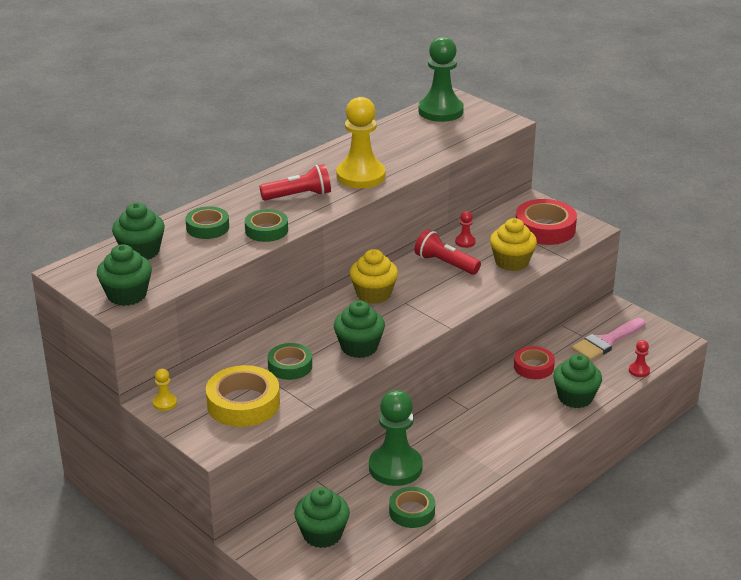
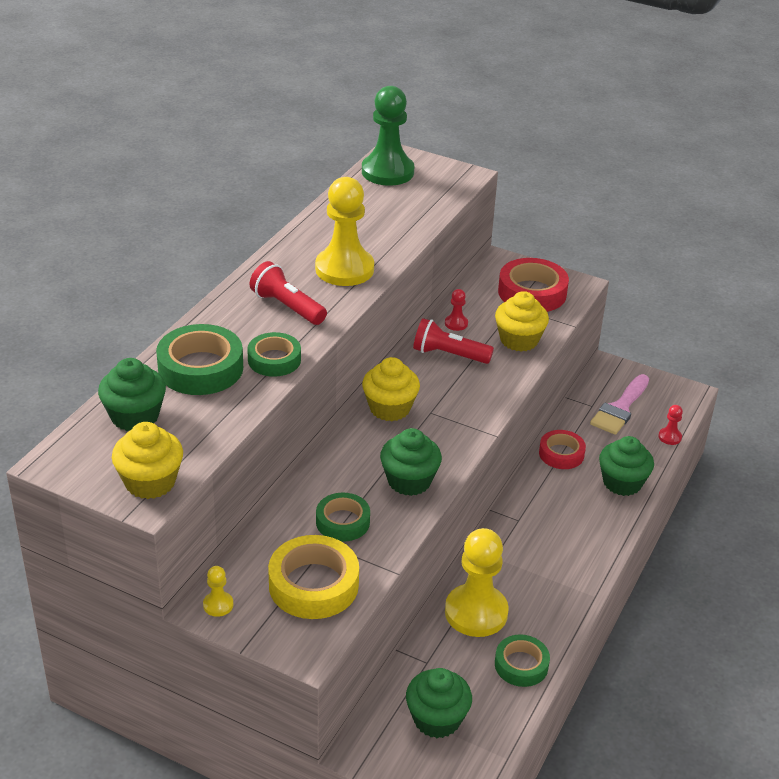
camera: 20 degrees left, 5 degrees up
green cupcake [97,244,152,306] -> yellow cupcake [112,422,183,499]
green tape [186,206,229,239] -> green tape [156,324,243,395], size x1.58
red flashlight [260,164,331,200] -> red flashlight turned 105 degrees counterclockwise [250,261,327,325]
green pawn [369,390,423,486] -> yellow pawn [445,528,509,637]

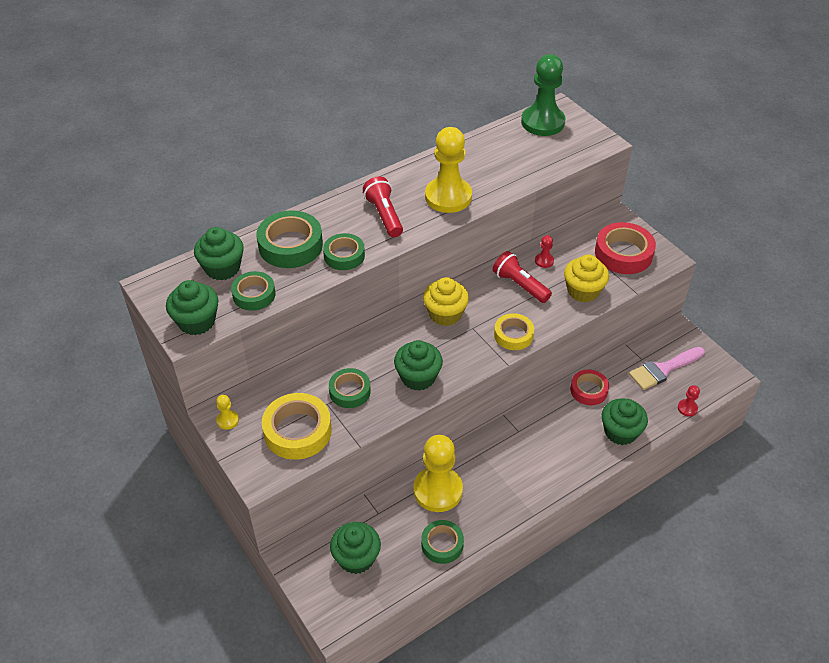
camera: 30 degrees right, 10 degrees up
yellow cupcake [112,422,183,499] -> green cupcake [166,280,218,335]
none -> green tape [231,271,276,311]
none -> yellow tape [494,313,534,350]

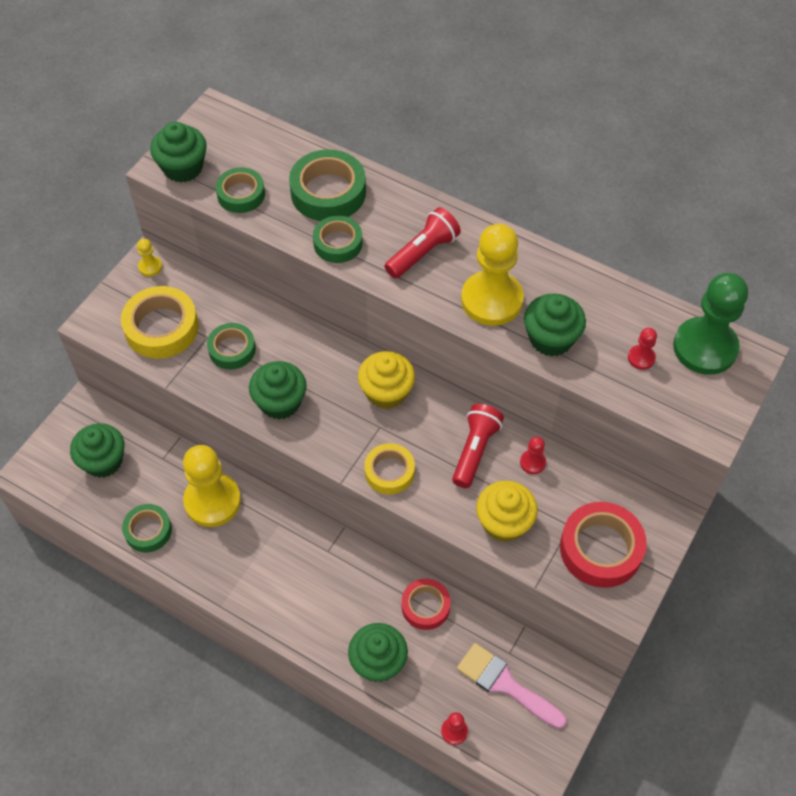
camera: 65 degrees right, 10 degrees up
green cupcake [194,227,244,280] -> green cupcake moved to [524,294,586,356]
none -> red pawn [628,328,657,370]

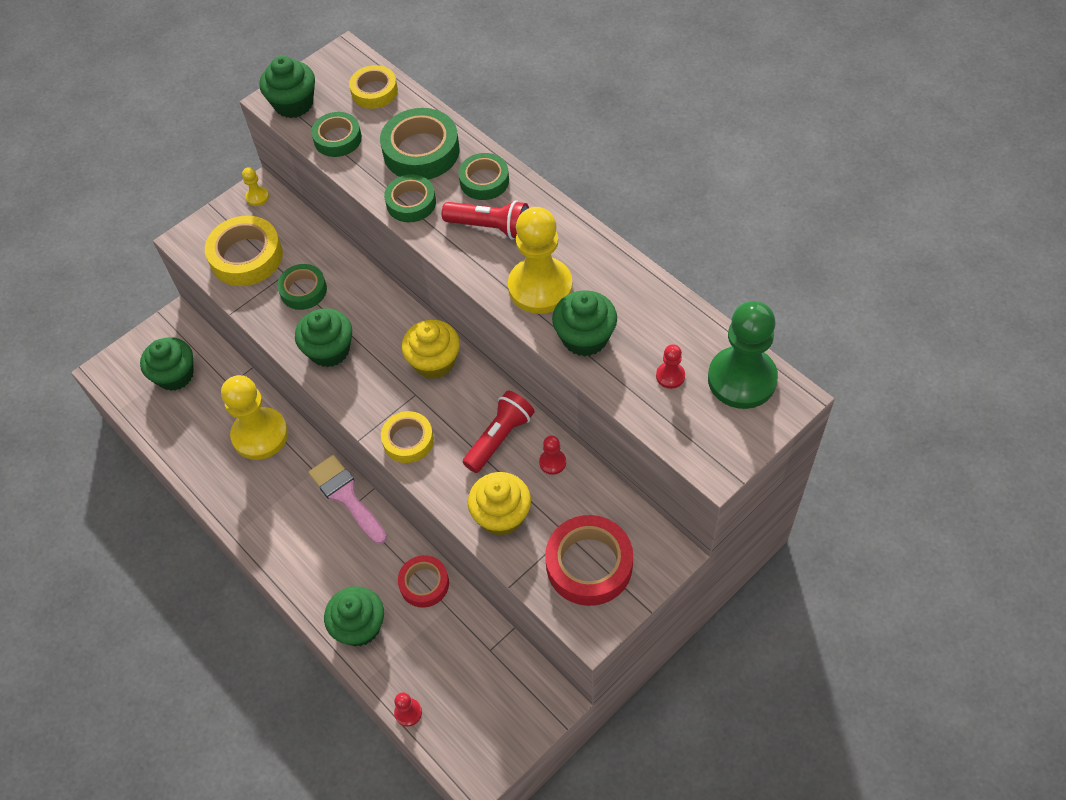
camera: 20 degrees right, 0 degrees up
green tape [122,504,172,553] -> green tape moved to [459,153,509,200]
red flashlight [384,207,461,279] -> red flashlight turned 45 degrees clockwise [442,200,529,239]
pink brush [457,643,567,729] -> pink brush moved to [308,455,387,544]
none -> yellow tape [349,65,398,109]

